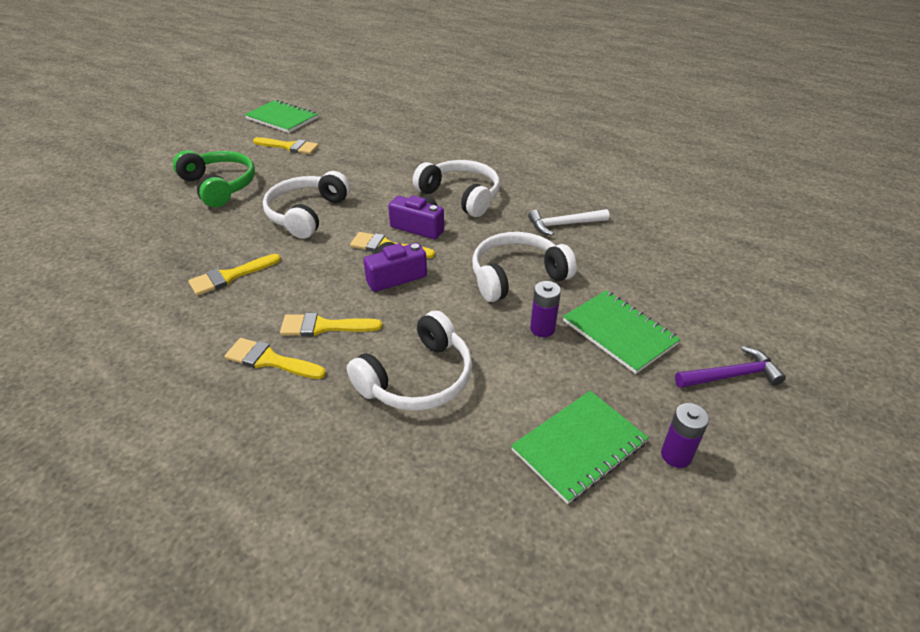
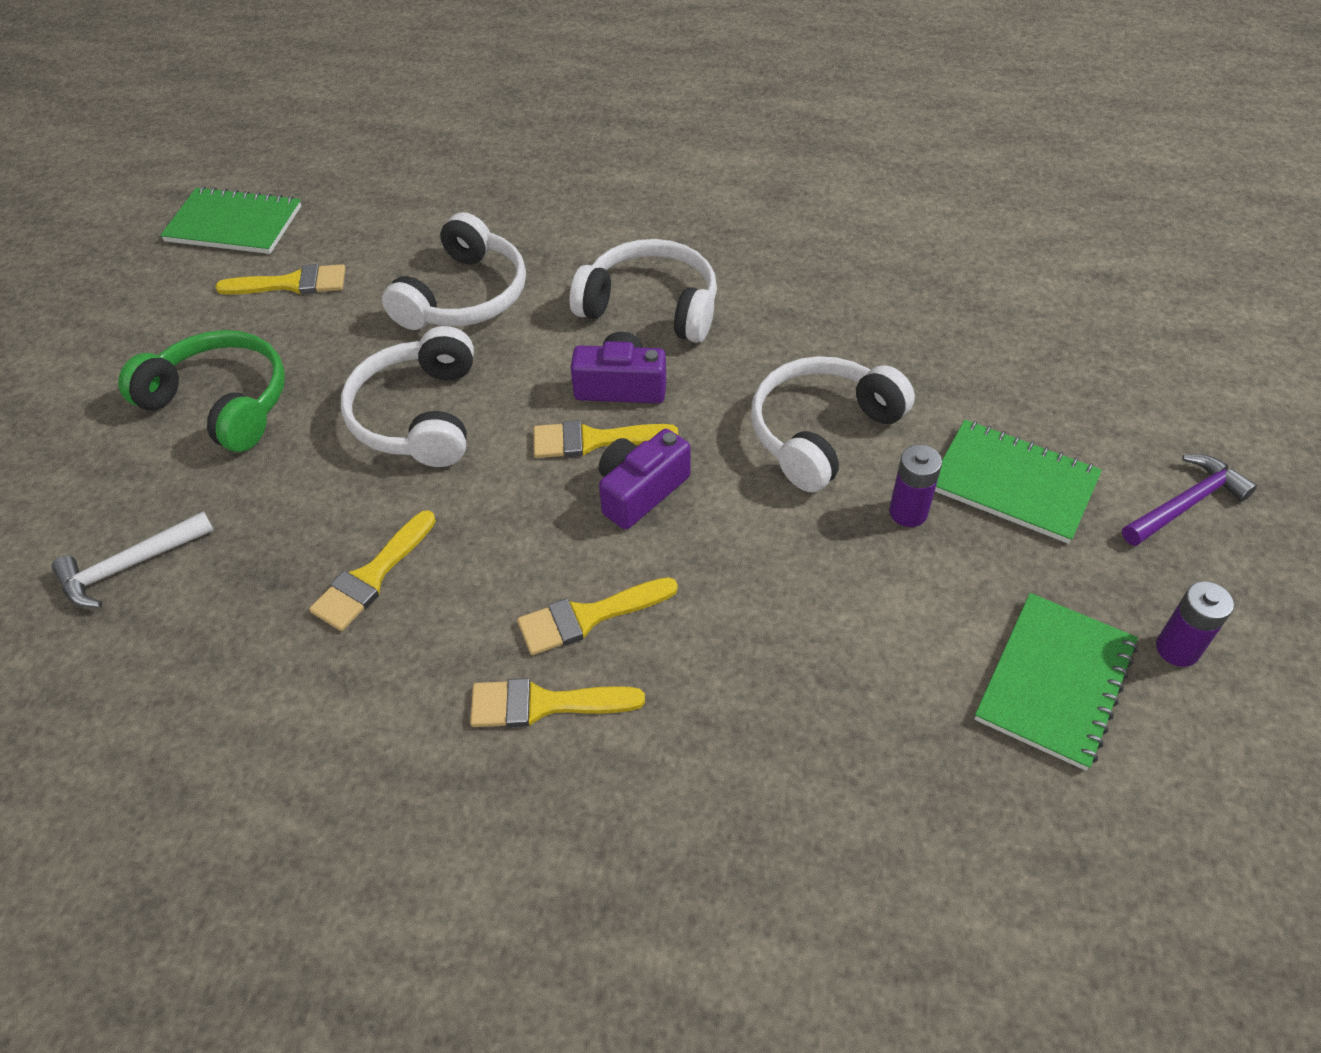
camera: 20 degrees left, 10 degrees up
white headphones [347,310,472,411] -> white headphones moved to [382,212,526,330]
white hammer [528,209,609,236] -> white hammer moved to [52,511,214,607]

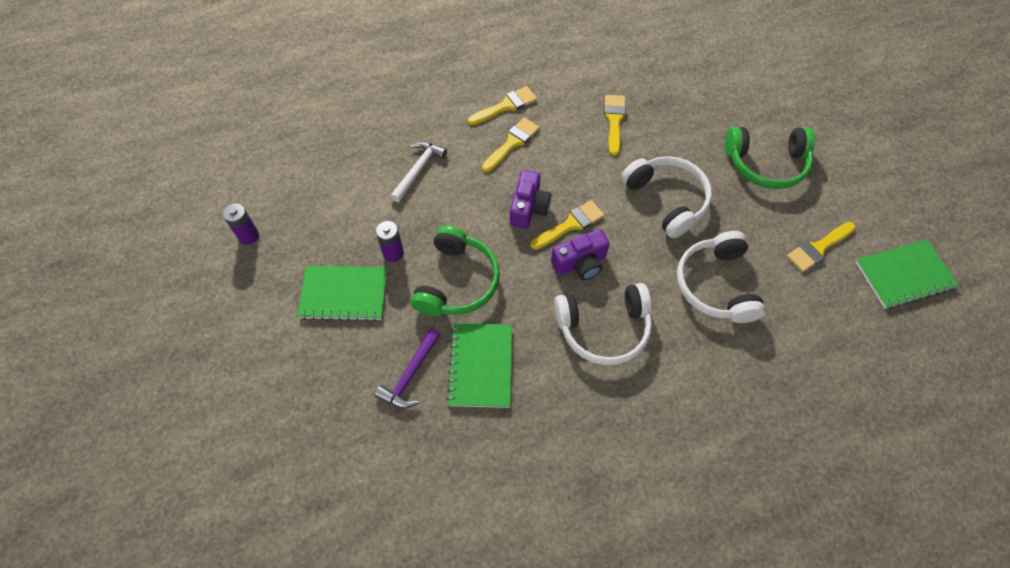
camera: 150 degrees right, 10 degrees up
white hammer [52,511,214,607] -> white hammer moved to [390,141,447,202]
white headphones [751,356,915,492] -> green headphones [411,225,500,316]
green notebook [975,593,1138,771] -> green notebook moved to [447,323,512,408]
purple hammer [1122,454,1257,546] -> purple hammer moved to [374,328,441,409]

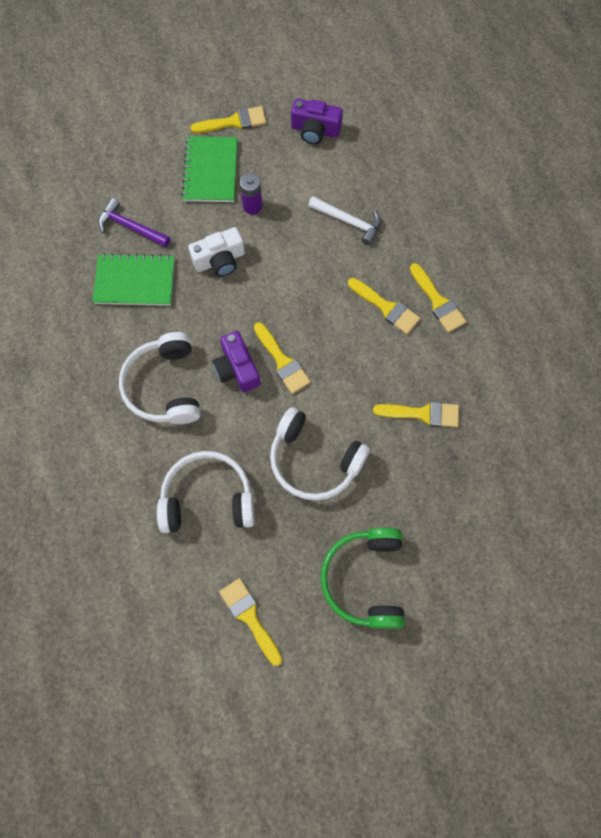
camera: 90 degrees right, 10 degrees up
purple battery [223,203,259,245] -> none
green headphones [411,225,500,316] -> white camera [188,227,245,277]
purple camera [510,170,551,229] -> purple camera moved to [291,99,343,144]
white headphones [621,156,712,238] -> white headphones turned 60 degrees clockwise [270,407,370,501]
green notebook [855,239,959,309] -> none
none -> yellow brush [191,106,266,133]

